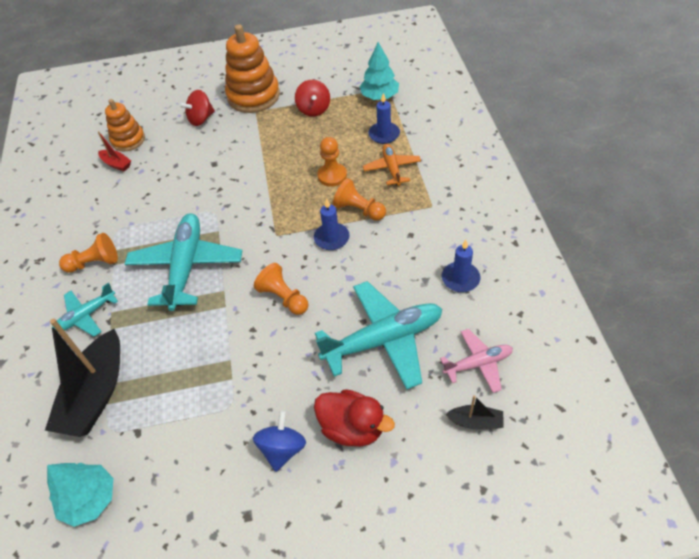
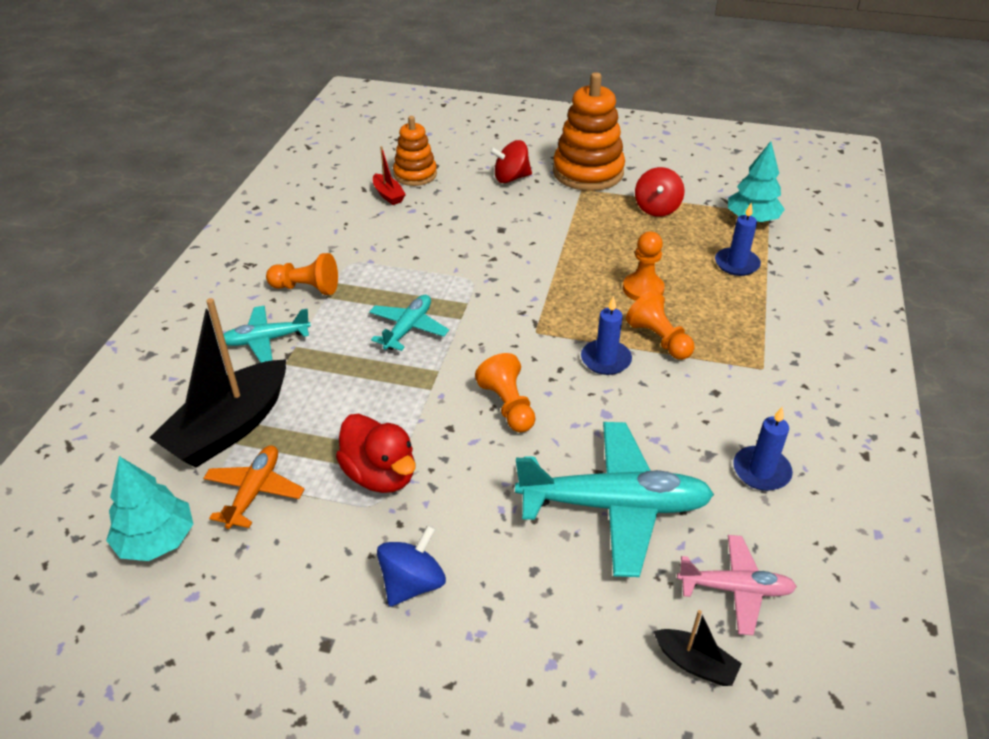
camera: 20 degrees right, 10 degrees down
turquoise plane [125,213,242,311] -> turquoise plane [369,295,449,351], size x0.55
red duck [314,389,395,447] -> red duck moved to [336,414,416,493]
orange plane [363,144,421,186] -> orange plane moved to [203,445,304,529]

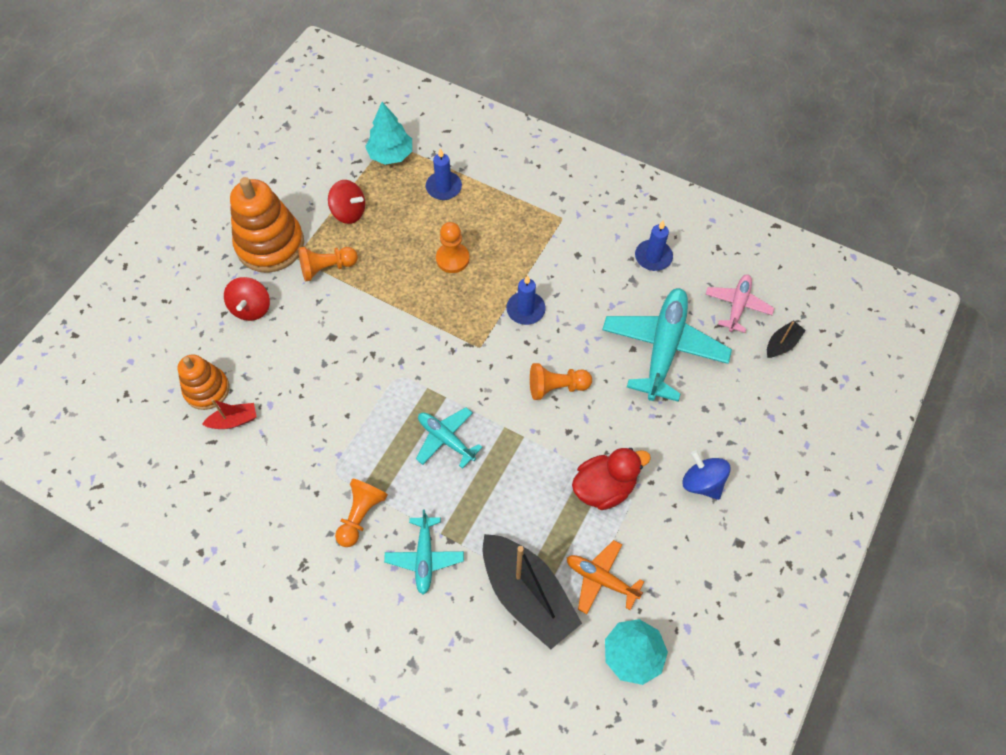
camera: 75 degrees left, 20 degrees up
orange pawn [626,290,695,360] -> orange pawn moved to [298,247,358,281]

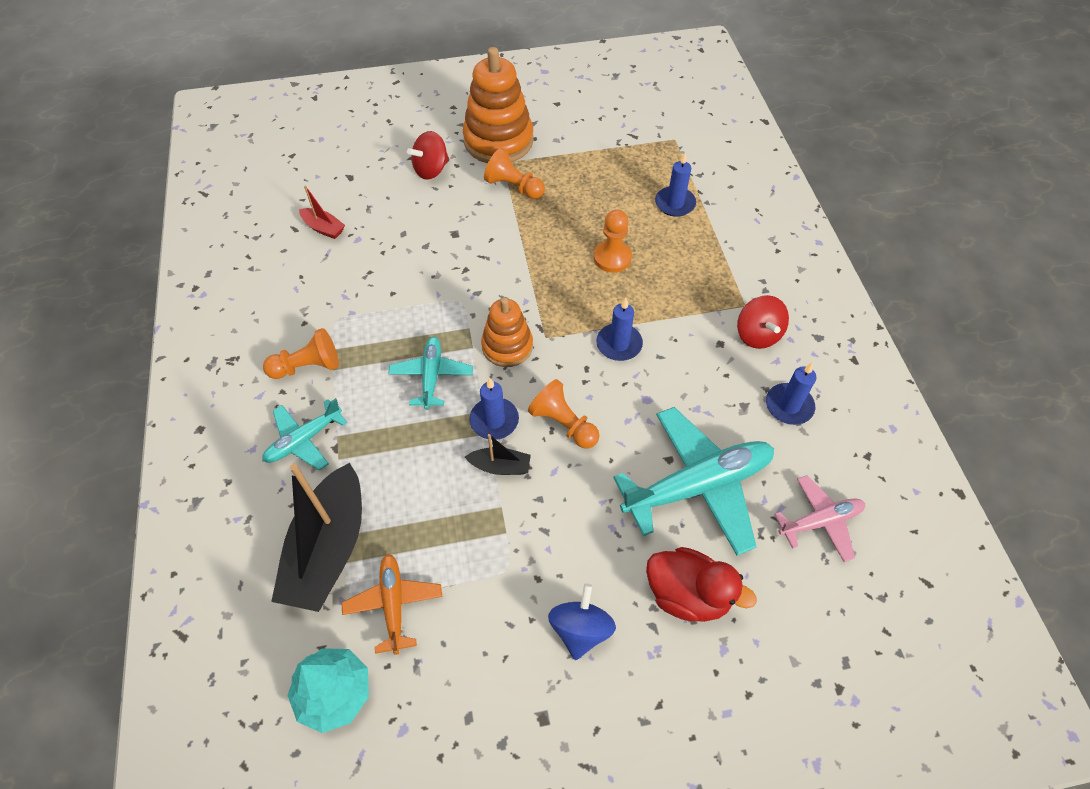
camera: 50 degrees right, 5 degrees down
orange stacking toy [177,354,230,410] -> orange stacking toy moved to [481,297,533,367]
red spinning top [328,180,365,224] -> red spinning top moved to [737,295,789,349]
turquoise tree [365,102,412,165] -> none
red duck [572,448,651,510] -> red duck moved to [646,547,757,622]
black boat [767,320,806,358] -> black boat moved to [465,434,531,475]
none -> blue candle [469,378,519,440]

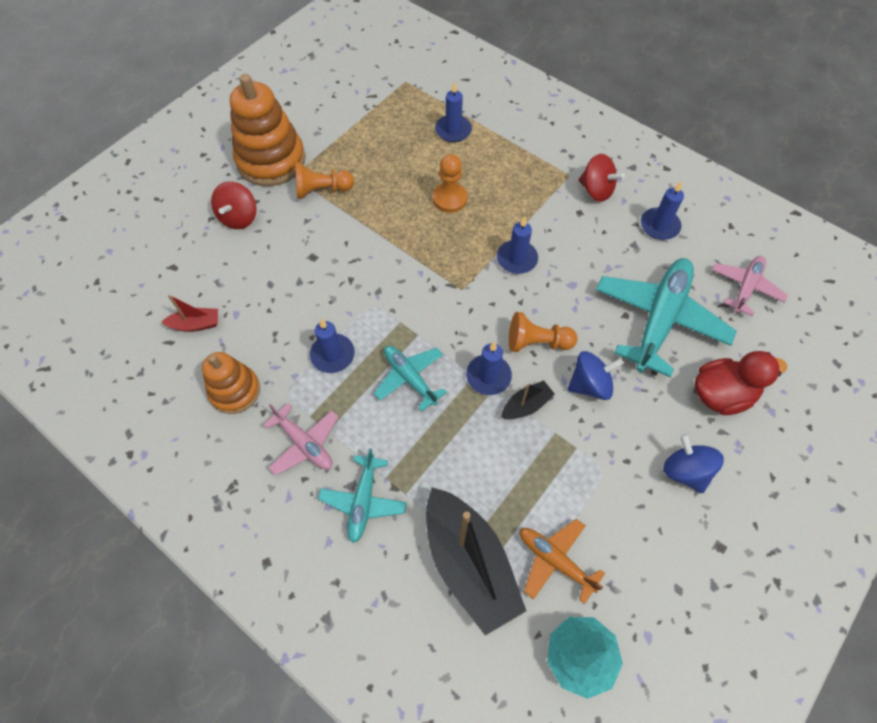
camera: 40 degrees left, 5 degrees up
orange pawn [263,328,339,379] -> pink plane [263,402,339,475]
orange stacking toy [481,297,533,367] -> orange stacking toy moved to [202,352,260,414]
none -> blue candle [310,319,355,373]
none -> blue spinning top [568,351,624,400]

